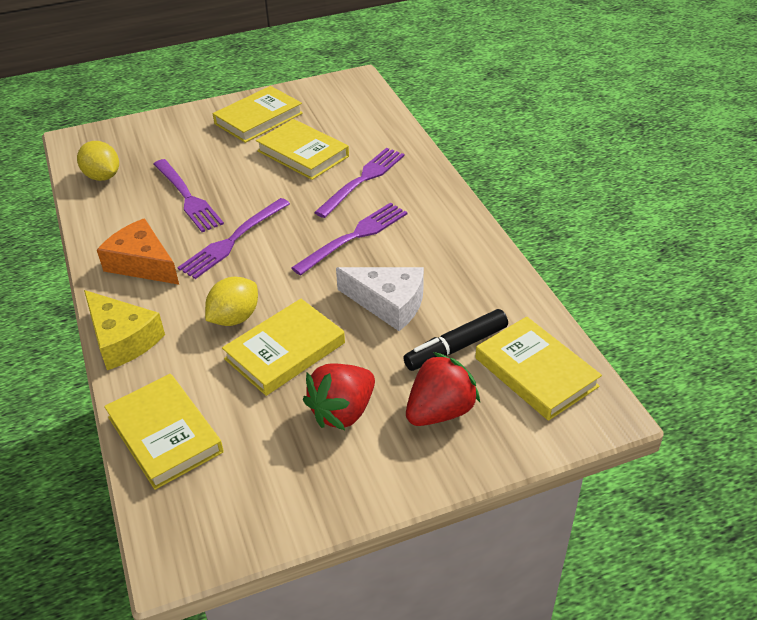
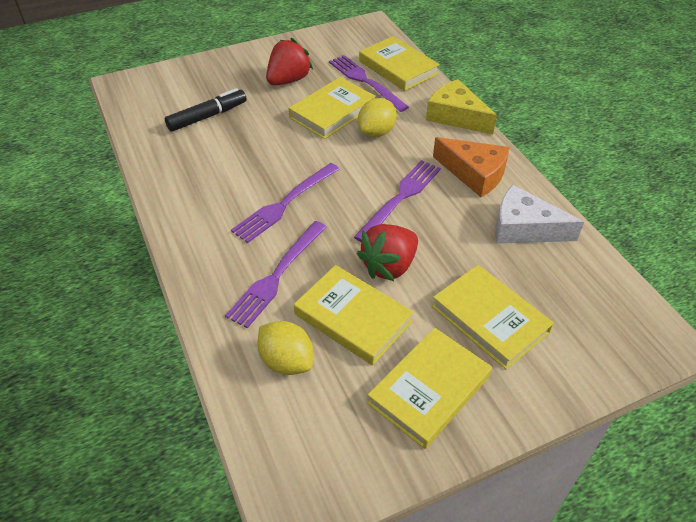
camera: 175 degrees right, 5 degrees up
yellow lemon [77,141,119,181] -> yellow lemon moved to [257,321,313,375]
purple fork [153,159,224,232] -> purple fork moved to [329,55,409,112]
white cheese [336,267,424,331] -> white cheese moved to [495,185,584,244]
red strawberry [406,352,480,426] -> red strawberry moved to [357,224,418,281]
yellow book [475,317,602,421] -> yellow book moved to [432,265,554,370]

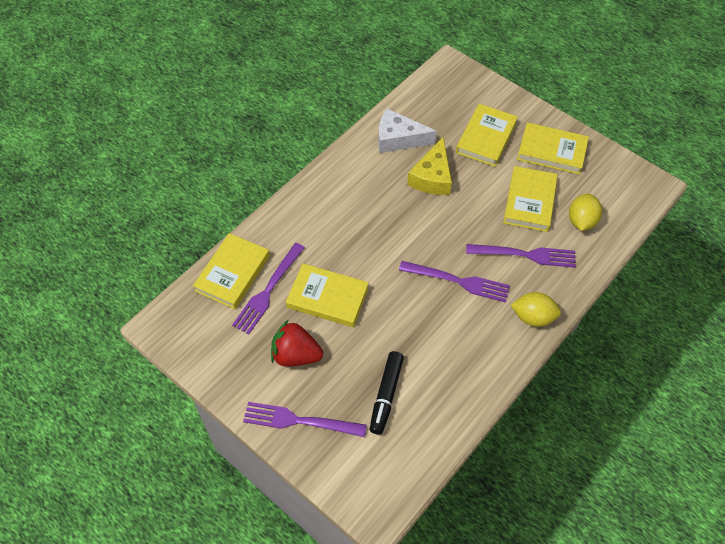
camera: 115 degrees left, 10 degrees up
black marker [165,88,247,132] -> black marker turned 105 degrees counterclockwise [370,351,404,435]
purple fork [354,160,441,242] -> purple fork moved to [243,402,367,437]
red strawberry [357,224,418,281] -> none
yellow lemon [358,98,397,137] -> yellow lemon moved to [511,292,561,327]
yellow cheese [426,79,497,135] -> yellow cheese moved to [407,137,452,195]
orange cheese [433,137,510,197] -> none
white cheese [495,185,584,244] -> white cheese turned 105 degrees clockwise [379,108,437,153]

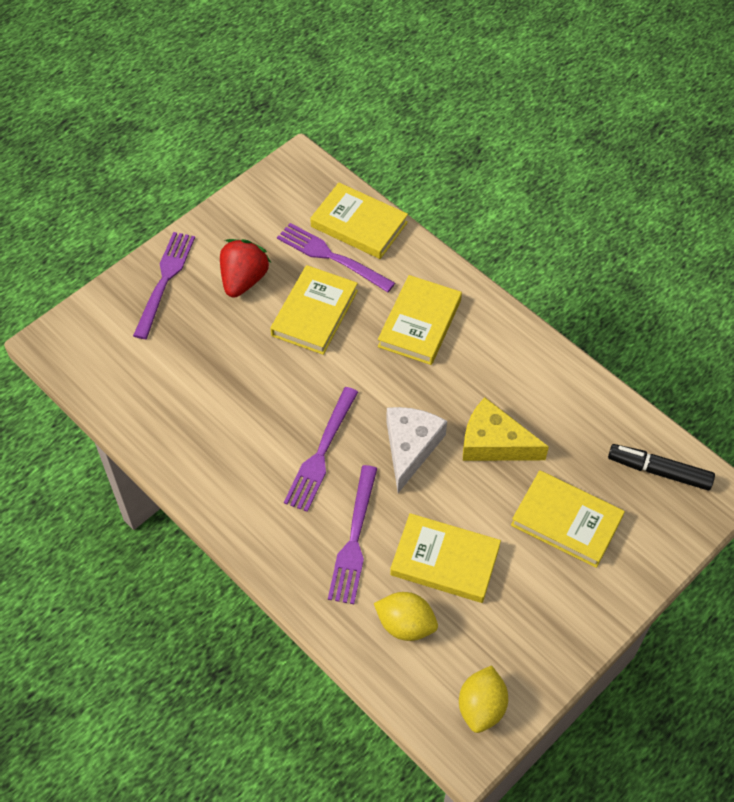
camera: 95 degrees right, 0 degrees up
black marker [370,351,404,435] -> black marker moved to [608,444,715,491]
white cheese [379,108,437,153] -> white cheese moved to [386,407,447,493]
yellow lemon [511,292,561,327] -> yellow lemon moved to [459,665,508,733]
yellow book [517,122,589,175] -> yellow book moved to [378,275,462,365]

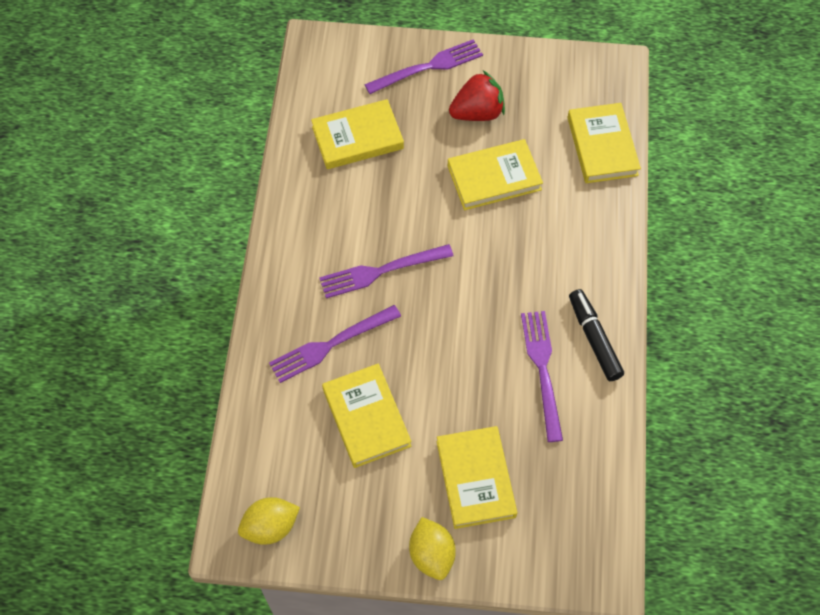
camera: 50 degrees right, 5 degrees up
purple fork [277,223,395,292] -> purple fork moved to [521,311,563,442]
yellow lemon [374,592,438,641] -> yellow lemon moved to [409,517,456,580]
yellow book [378,275,462,365] -> yellow book moved to [311,99,404,169]
white cheese [386,407,447,493] -> none
yellow cheese [463,397,549,461] -> none
black marker [608,444,715,491] -> black marker moved to [569,289,624,381]

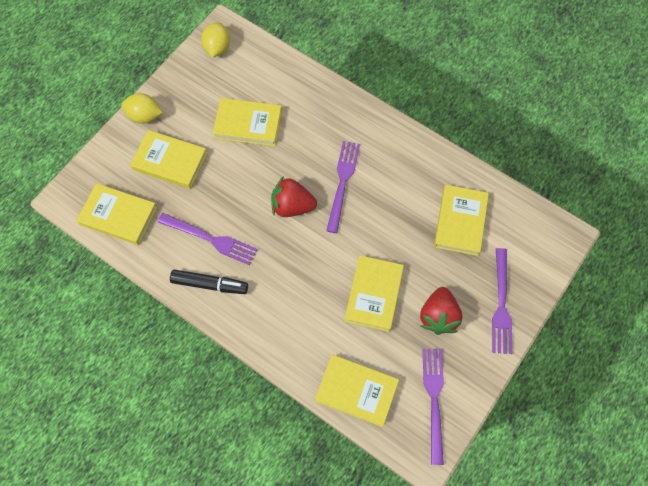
camera: 120 degrees right, 5 degrees up
purple fork [269,305,401,383] -> purple fork moved to [422,349,444,465]
none -> yellow book [76,183,157,245]
none -> red strawberry [271,176,317,217]

